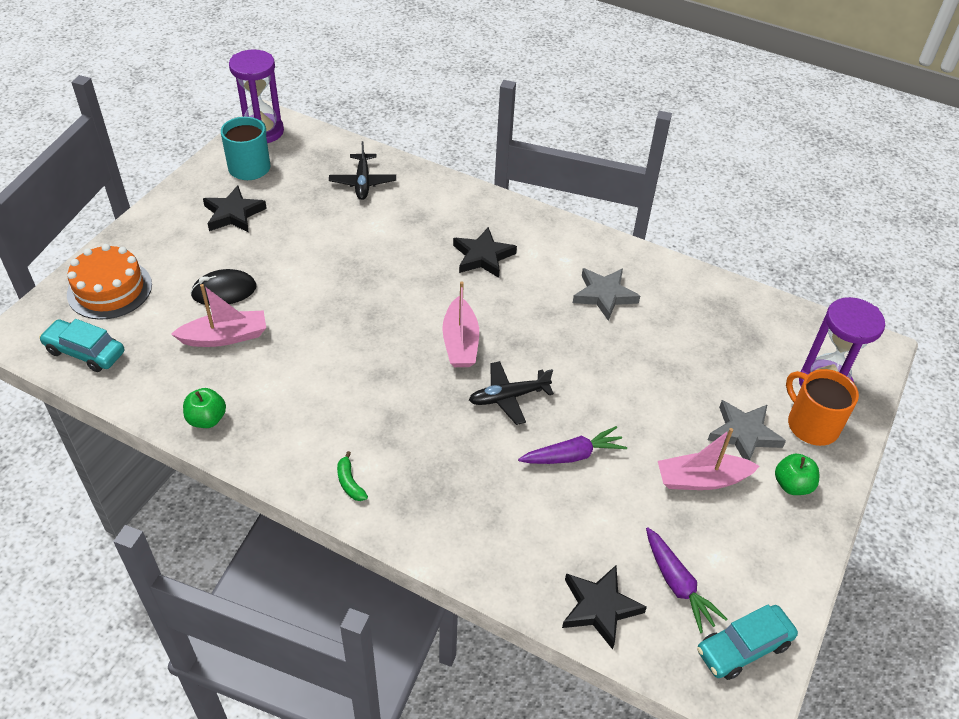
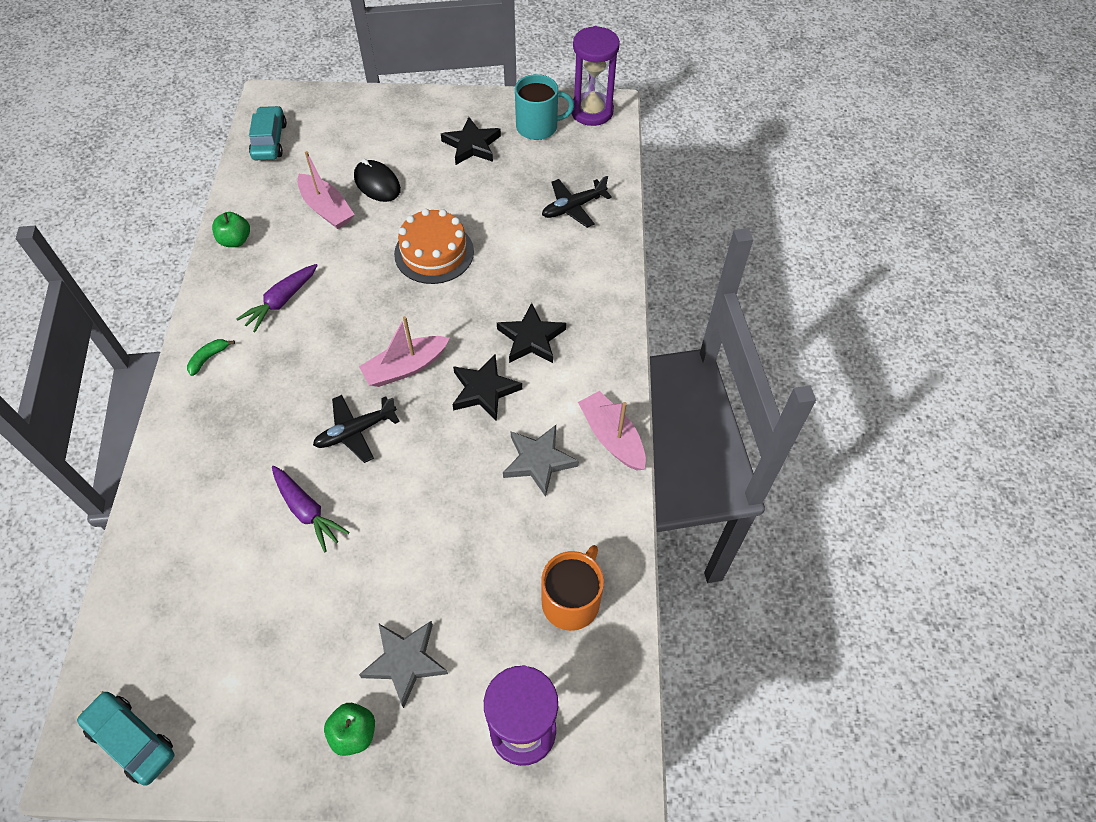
camera: 65 degrees right, 10 degrees up
orange cake [67,244,152,320] -> orange cake moved to [394,208,474,284]
black plane [469,361,554,425] -> black plane turned 75 degrees counterclockwise [313,395,400,463]
black star [562,565,647,650] -> black star moved to [452,355,522,421]
purple carrot [646,527,727,633] -> purple carrot moved to [236,264,318,332]
pink boat [658,428,760,490] -> pink boat moved to [578,391,646,470]
orange mug [786,369,859,446] -> orange mug moved to [541,545,604,631]

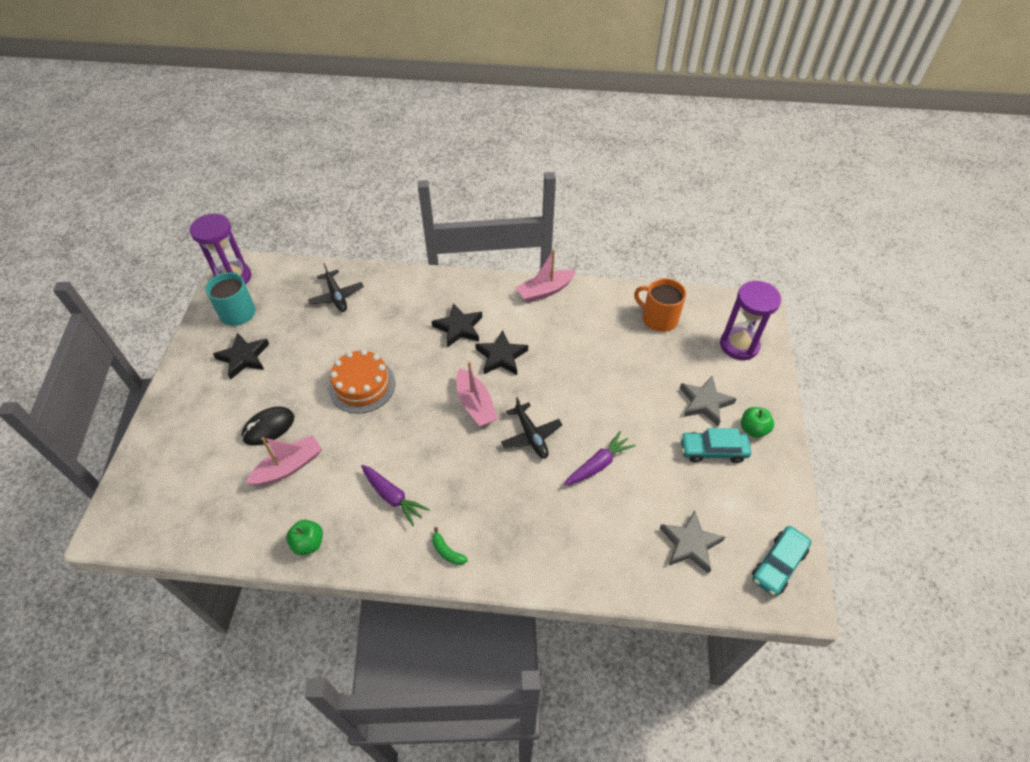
camera: 85 degrees left, 5 degrees down
turquoise car [249,106,287,160] -> turquoise car moved to [680,428,751,463]
grey star [503,425,579,497] -> grey star moved to [660,510,725,574]

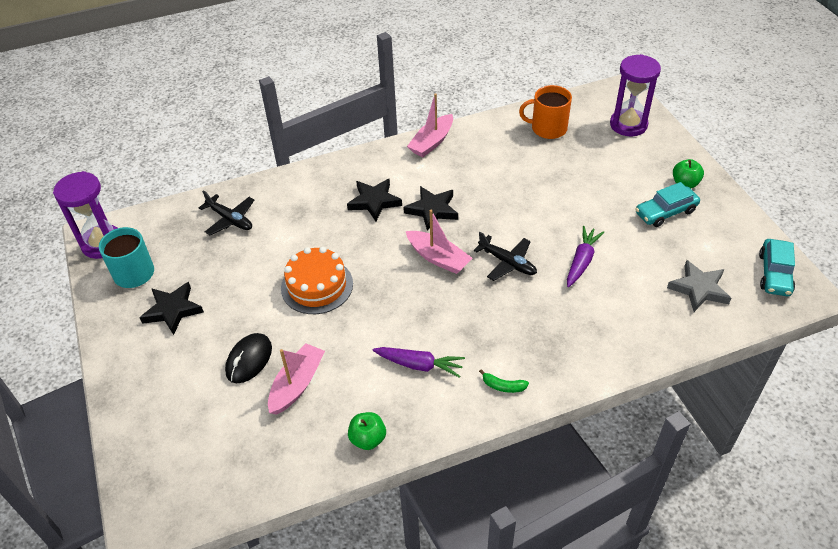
camera: 25 degrees left, 5 degrees down
grey star [679,376,737,426] -> none

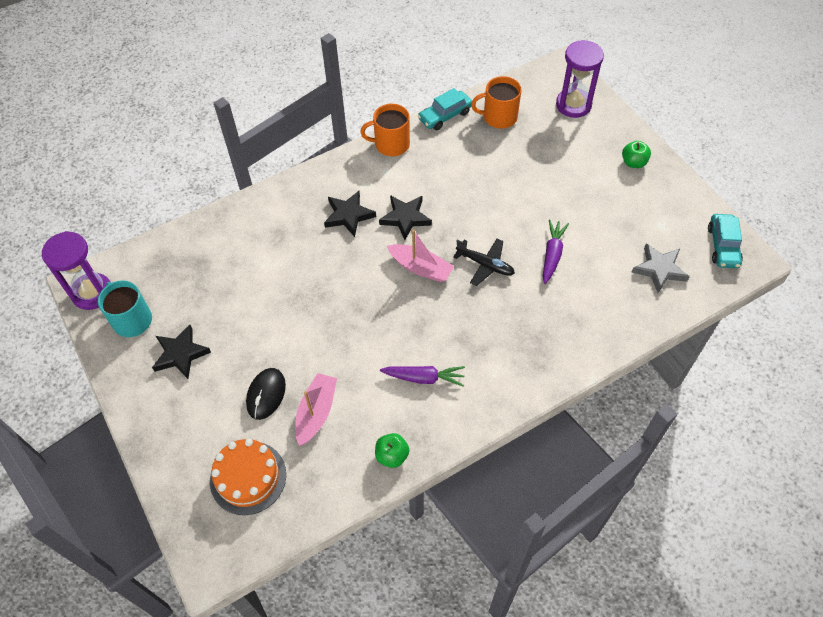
camera: 10 degrees left, 10 degrees up
black plane [199,190,254,235] -> none
orange cake [281,247,353,314] -> orange cake moved to [210,439,286,515]
pink boat [407,93,453,157] -> orange mug [360,104,410,156]
green banana [479,369,529,393] -> none
turquoise car [635,182,700,227] -> turquoise car moved to [418,88,472,130]

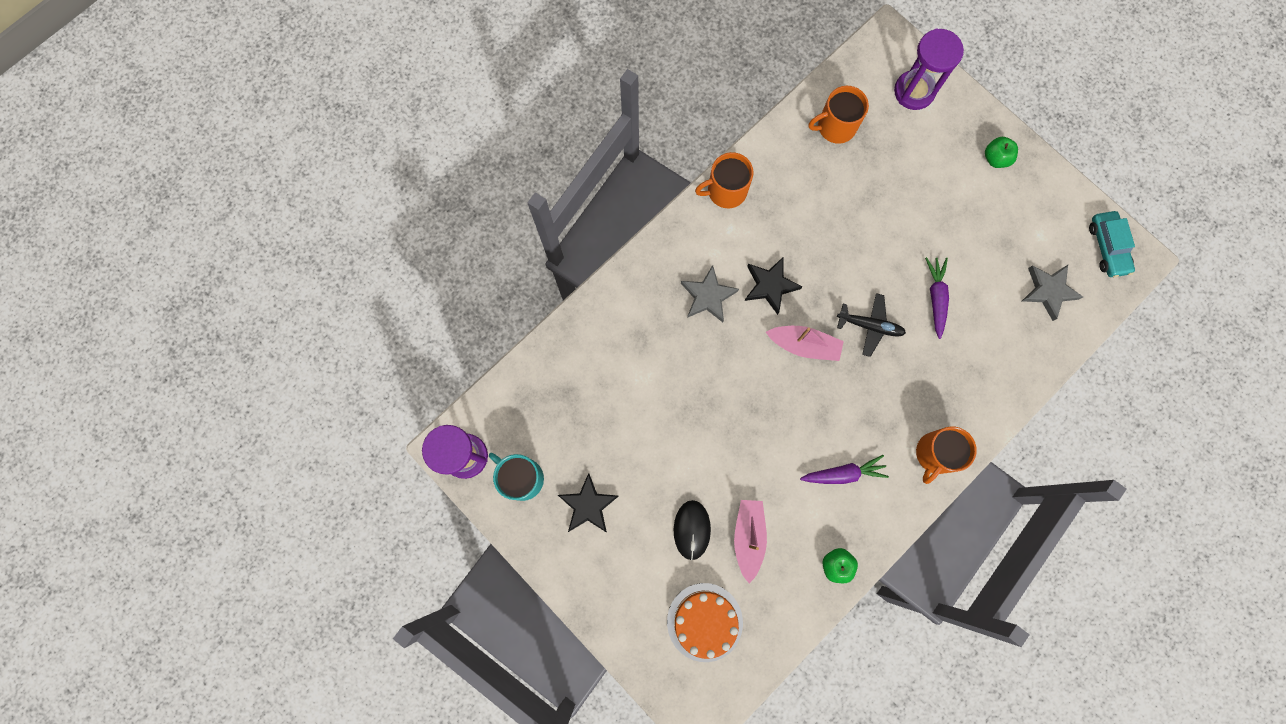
camera: 15 degrees left, 20 degrees up
black star [324,191,376,237] -> grey star [681,265,739,322]
turquoise car [418,88,472,130] -> none
none -> orange mug [916,426,977,484]

